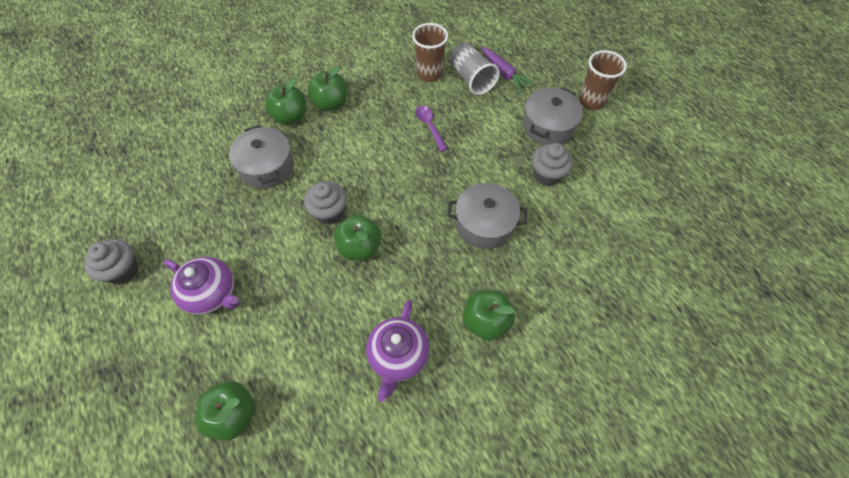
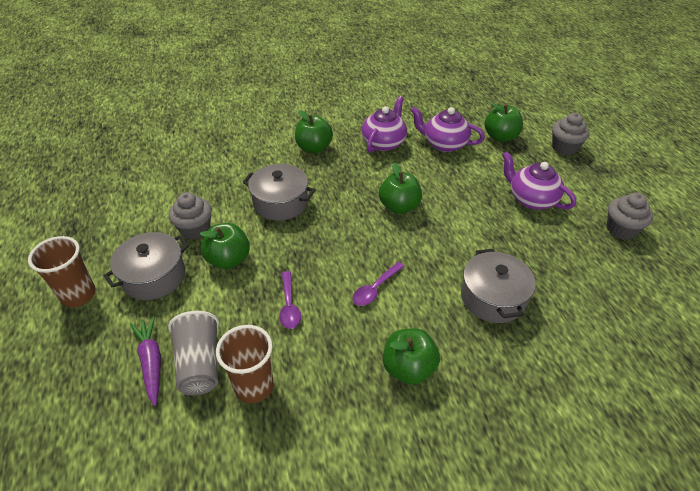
camera: 165 degrees left, 15 degrees down
green apple [265,79,306,125] -> green apple moved to [200,223,250,269]
grey cupcake [304,181,347,225] -> grey cupcake moved to [552,113,589,155]
none -> purple spoon [353,262,404,306]
none -> purple teapot [411,107,485,152]

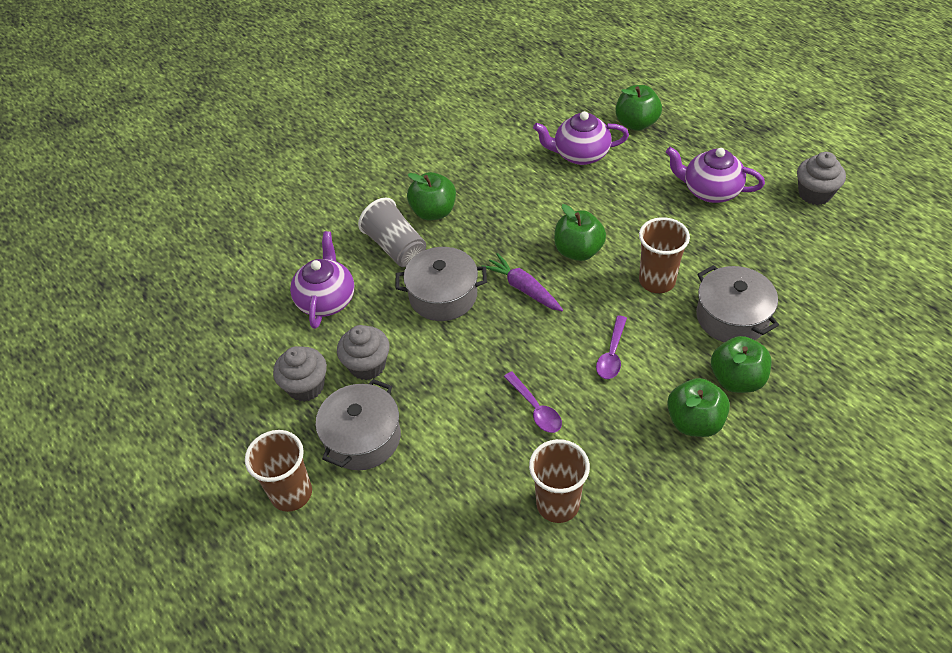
camera: 20 degrees left, 5 degrees up
purple carrot [130,316,161,406] -> purple carrot moved to [481,253,563,311]
grey cup [168,311,219,395] -> grey cup moved to [358,198,426,267]
green apple [200,223,250,269] -> green apple moved to [711,336,772,393]
purple teapot [362,96,407,153] -> purple teapot moved to [290,231,354,329]
grey cupcake [552,113,589,155] -> grey cupcake moved to [273,346,327,402]
none -> brown cup [639,217,690,293]

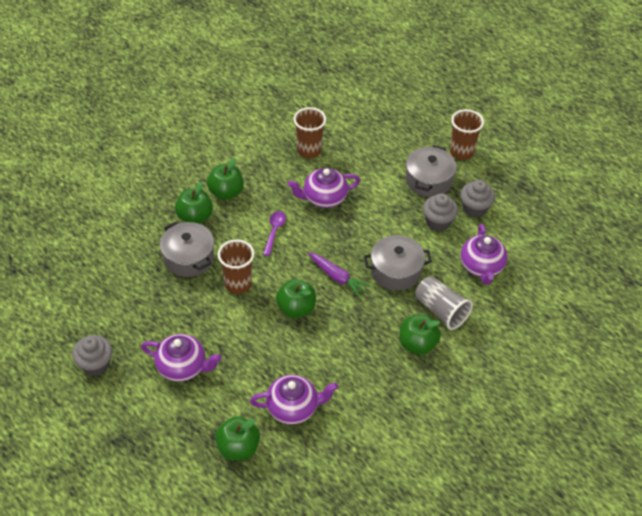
camera: 170 degrees right, 0 degrees up
purple spoon [504,371,562,433] -> purple teapot [288,168,361,208]

